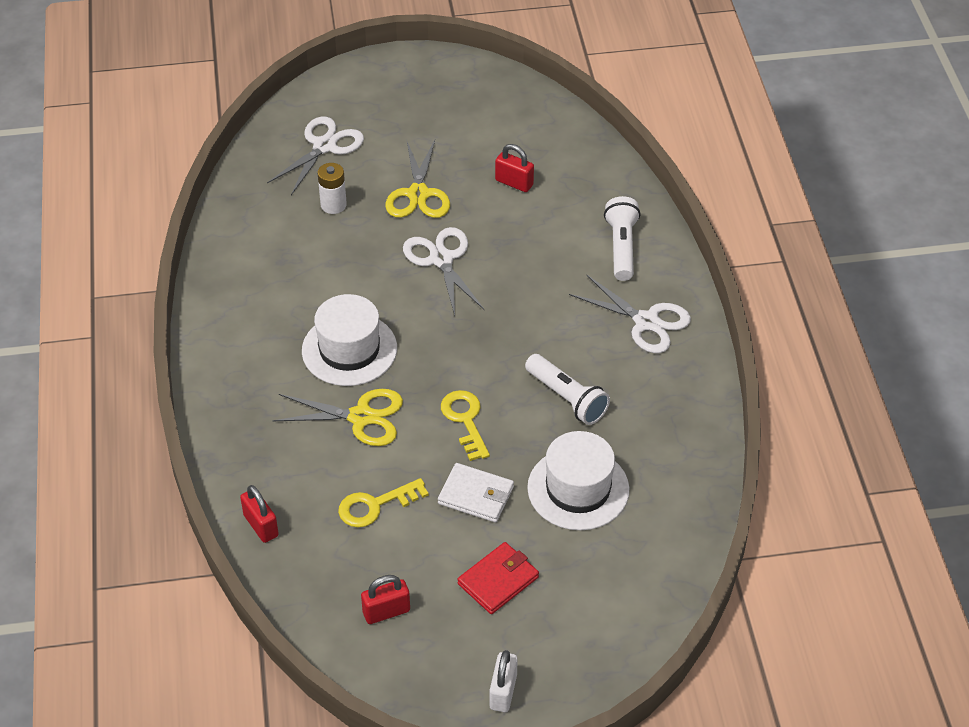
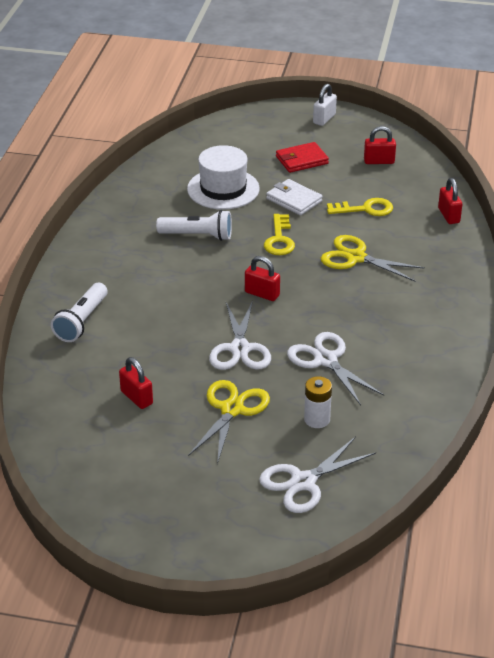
camera: 160 degrees left, 10 degrees down
white hat [302,294,397,386] -> none
white flashlight [525,354,610,425] -> white flashlight turned 120 degrees clockwise [156,210,232,241]
white scissors [569,274,691,353] -> white scissors moved to [287,332,384,405]
none -> red padlock [245,256,280,301]

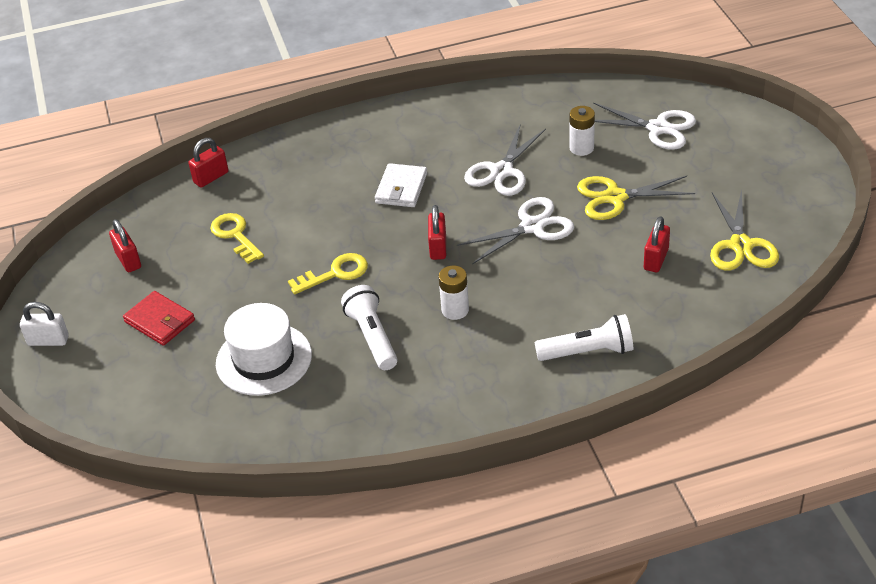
camera: 115 degrees left, 5 degrees up
white wallet [266,179,323,215] -> white wallet moved to [375,163,427,207]
yellow scissors [321,235,425,281] -> yellow scissors moved to [710,189,779,271]
none -> white battery [439,266,469,320]

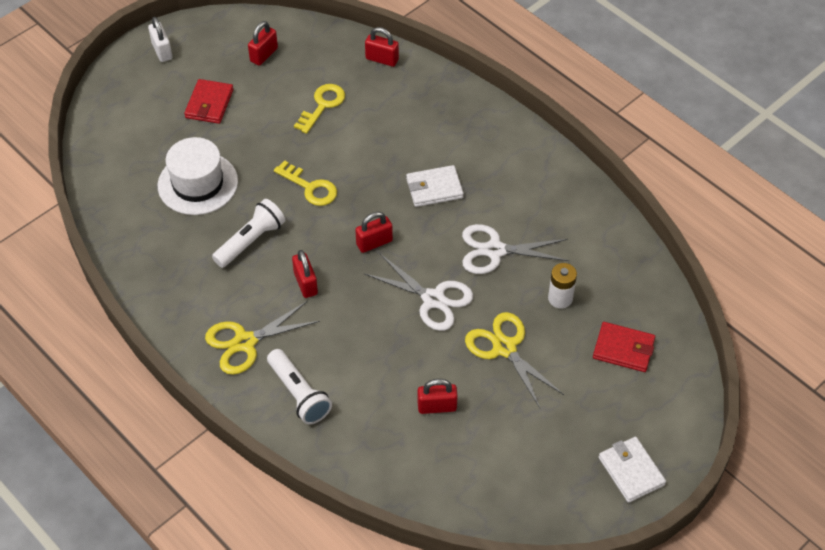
camera: 60 degrees right, 10 degrees up
white battery [439,266,469,320] -> red padlock [292,250,318,298]
white scissors [593,103,696,150] -> red wallet [593,322,655,372]
yellow scissors [710,189,779,271] -> yellow scissors moved to [205,301,320,375]
none -> white wallet [599,437,666,503]

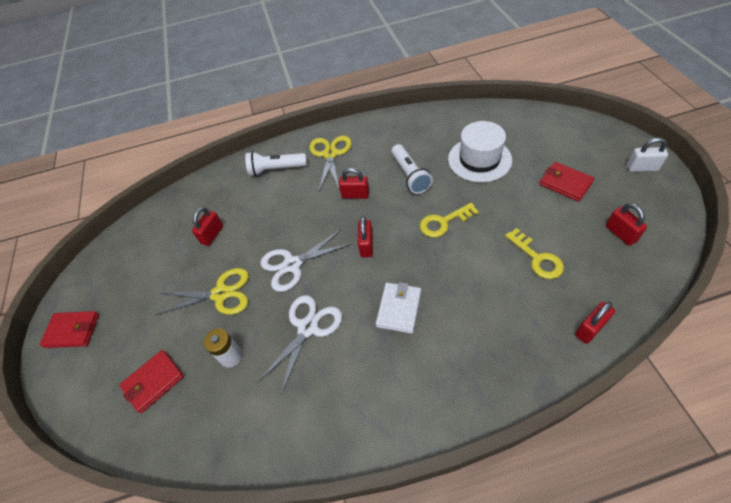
camera: 125 degrees right, 0 degrees up
white wallet [599,437,666,503] -> red wallet [40,311,99,348]

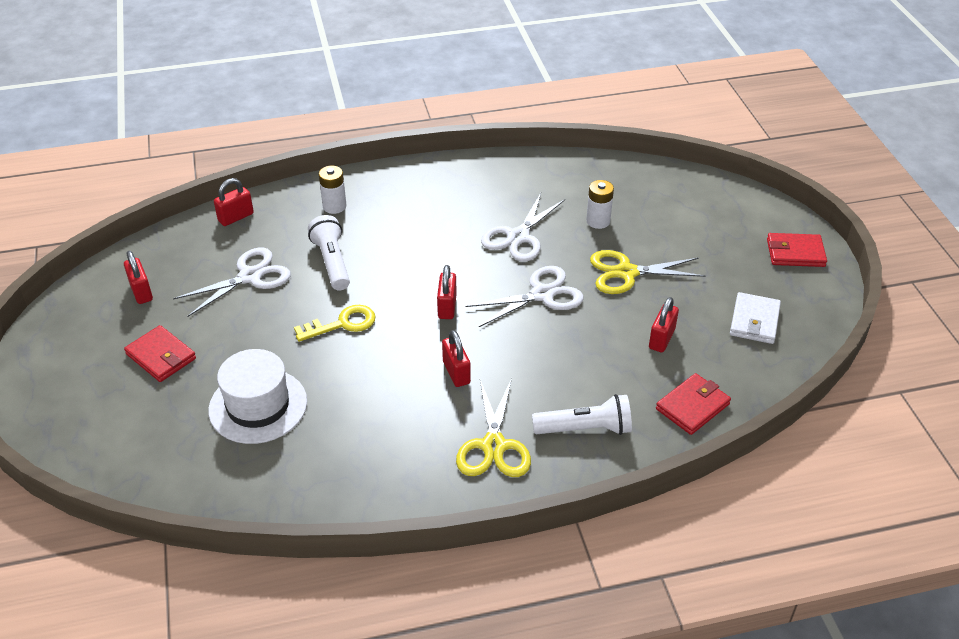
camera: 175 degrees right, 10 degrees down
red wallet [119,350,184,413] -> red wallet moved to [656,373,731,435]
red padlock [339,168,369,199] -> red padlock turned 60 degrees clockwise [442,330,471,387]
white wallet [376,282,421,334] -> white wallet moved to [730,292,781,344]
white flashlight [392,144,433,194] -> white flashlight moved to [308,215,350,291]
yellow key [505,228,564,279] -> white scissors [173,248,291,317]
white padlock [627,138,668,172] -> none
none -> white battery [319,166,346,214]

